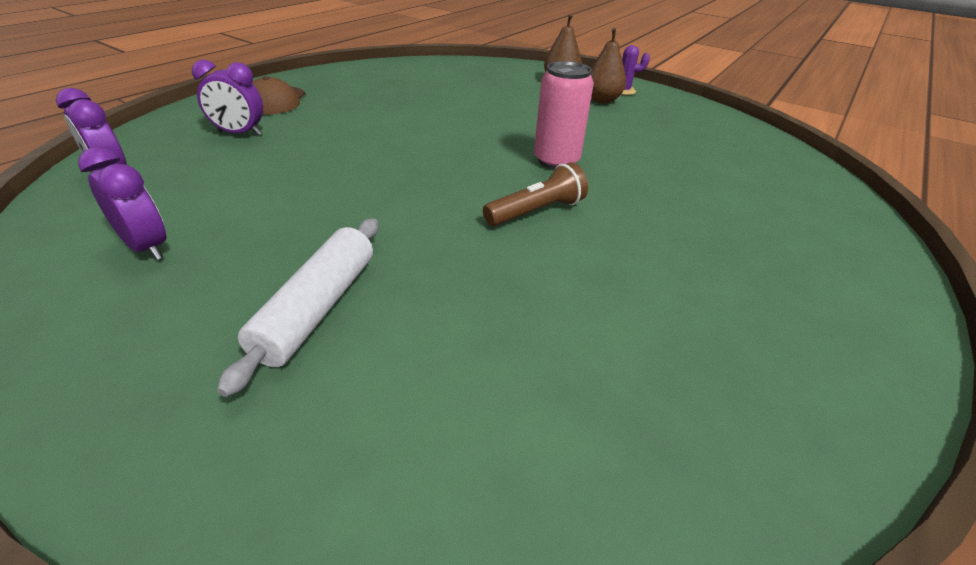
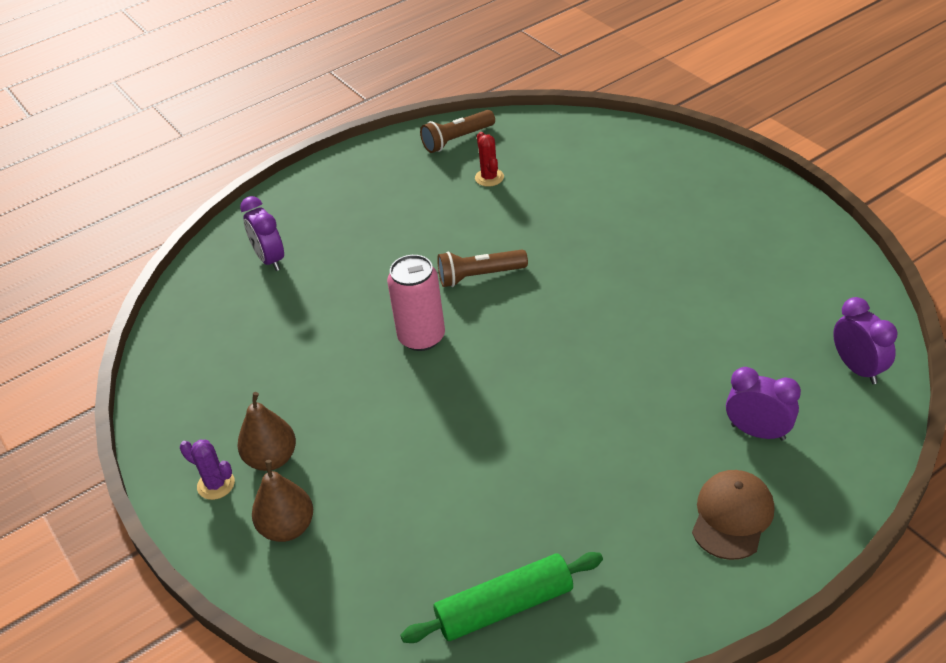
camera: 155 degrees left, 5 degrees up
purple clock [78,147,166,260] -> purple clock moved to [240,196,284,271]
white rolling pin [217,218,378,397] -> none
none -> green rolling pin [400,552,603,643]
none -> brown flashlight [420,110,495,153]
none -> red cactus [475,132,504,187]

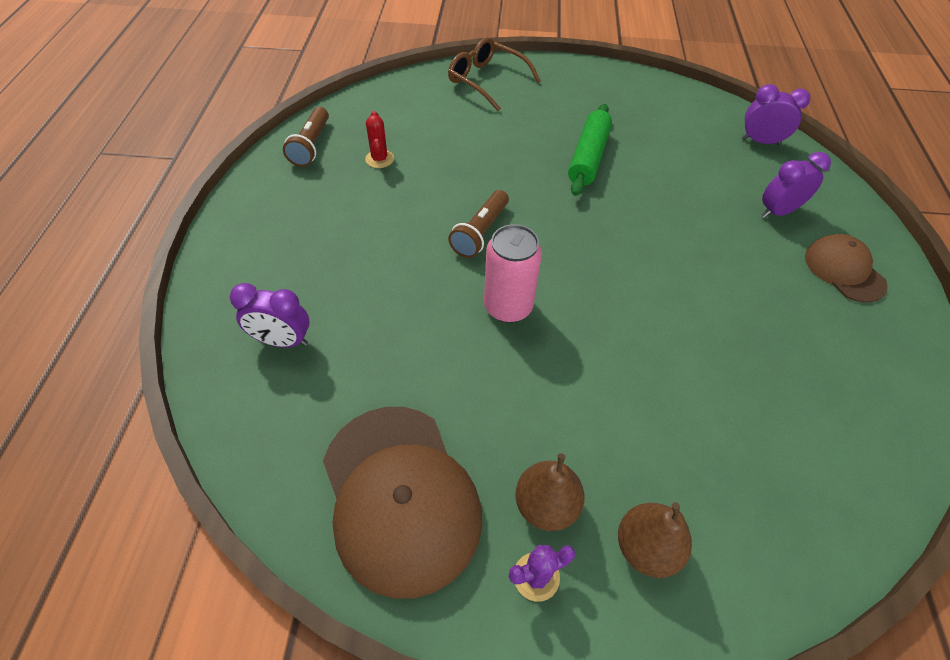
camera: 55 degrees left, 10 degrees up
green rolling pin [400,552,603,643] -> green rolling pin moved to [568,104,612,196]
red cactus [475,132,504,187] -> red cactus turned 60 degrees clockwise [365,111,394,168]
none -> brown cap [323,407,482,599]
none -> brown glasses [448,37,541,111]

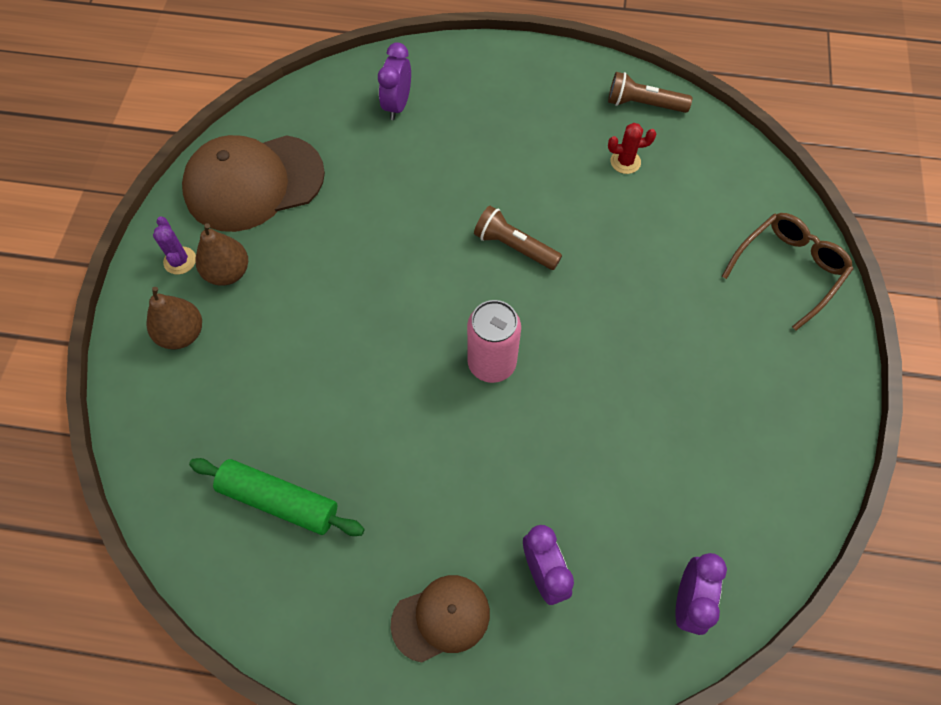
camera: 95 degrees right, 10 degrees up
pink can [484,224,542,323] -> pink can moved to [467,300,521,383]
green rolling pin [568,104,612,196] -> green rolling pin moved to [189,458,365,536]

